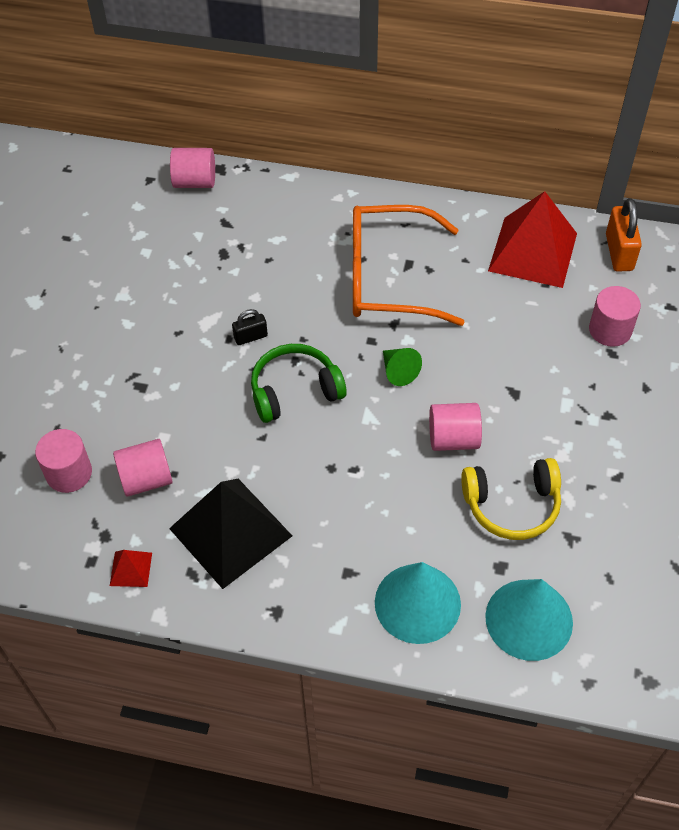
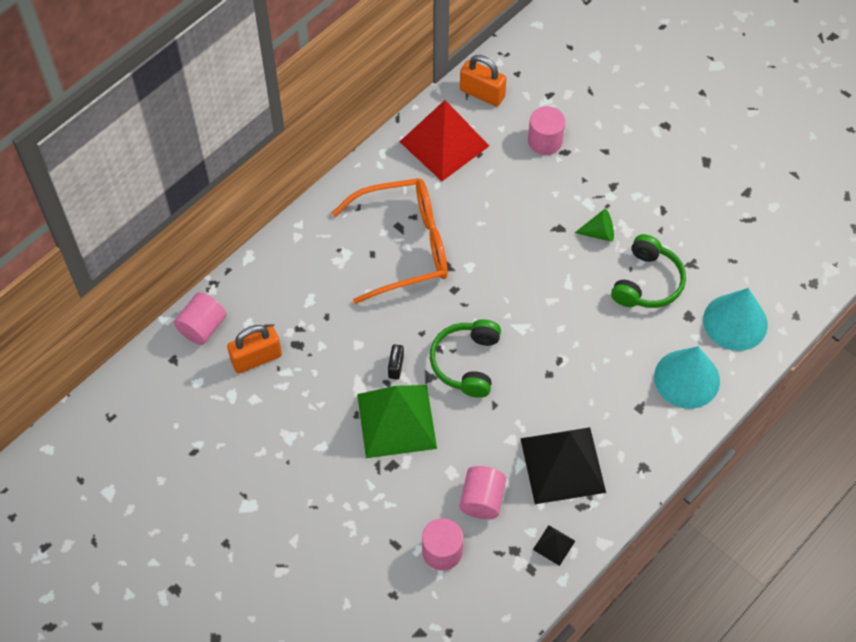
camera: 60 degrees left, 5 degrees up
red pyramid [110,550,152,587] -> black pyramid [533,525,575,566]
orange glasses [353,205,465,326] -> orange glasses turned 135 degrees counterclockwise [332,178,448,304]
green cone [383,348,422,386] -> green cone moved to [575,209,614,242]
pink cylinder [429,403,482,451] -> none
yellow headphones [461,458,561,540] -> green headphones [611,234,686,308]
none -> orange padlock [227,325,282,374]
none -> green pyramid [357,385,437,458]

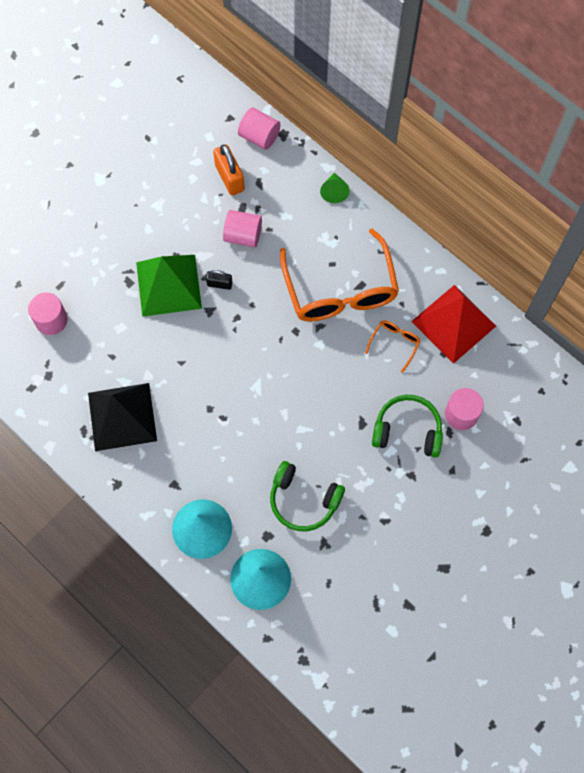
camera: 90 degrees right, 10 degrees up
green headphones [430,319,501,398] -> green headphones moved to [372,395,443,458]
pink cylinder [459,466,506,519] -> pink cylinder moved to [223,210,262,248]
orange padlock [460,55,507,106] -> none
black pyramid [533,525,575,566] -> none
green cone [575,209,614,242] -> green cone moved to [320,172,350,203]
none -> orange glasses [365,320,421,373]

